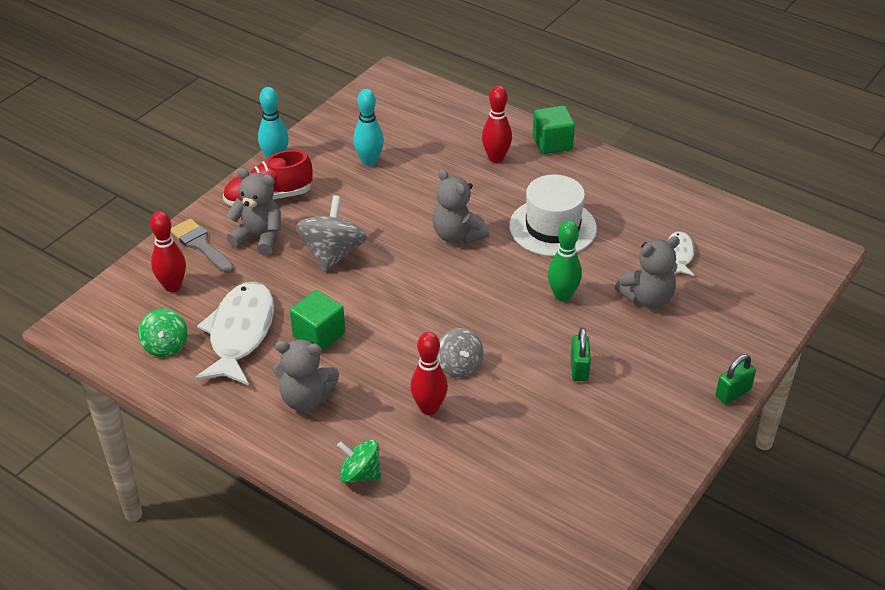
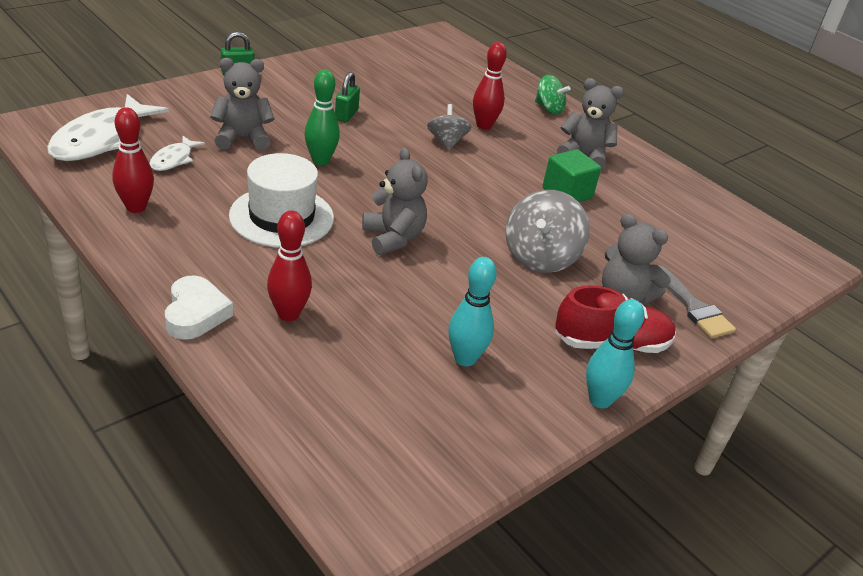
camera: 170 degrees left, 5 degrees down
green spinning top [138,309,188,357] -> none
red bowling pin [150,211,186,292] -> red bowling pin moved to [112,107,154,213]
white fish [195,281,274,386] -> white fish moved to [47,94,169,161]
green cube [533,106,575,154] -> white heart [165,275,233,340]

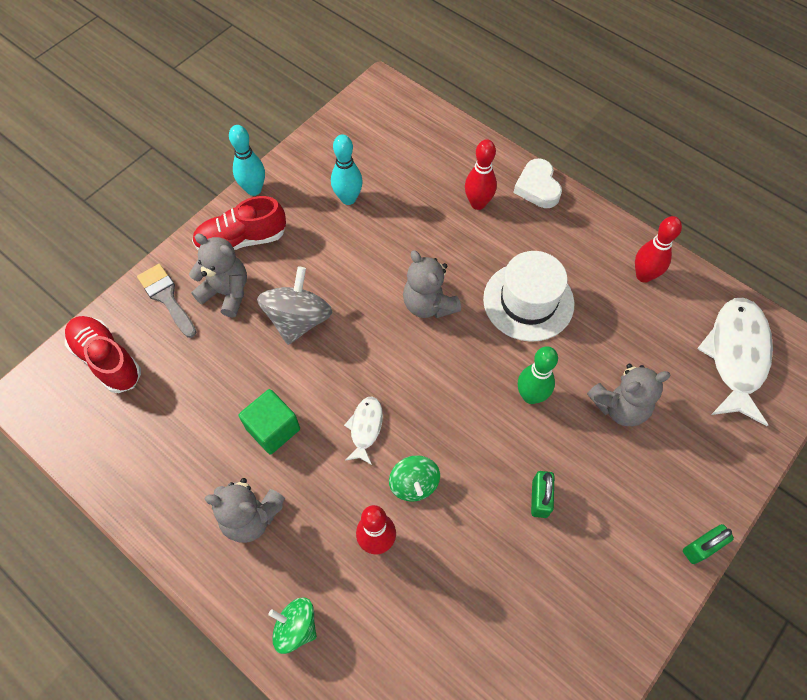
camera: 175 degrees right, 25 degrees up
white fish [150,135,205,171] -> white fish moved to [344,396,383,465]
grey spinning top [427,104,472,150] -> green spinning top [389,455,440,502]
none -> red shoe [65,316,141,393]

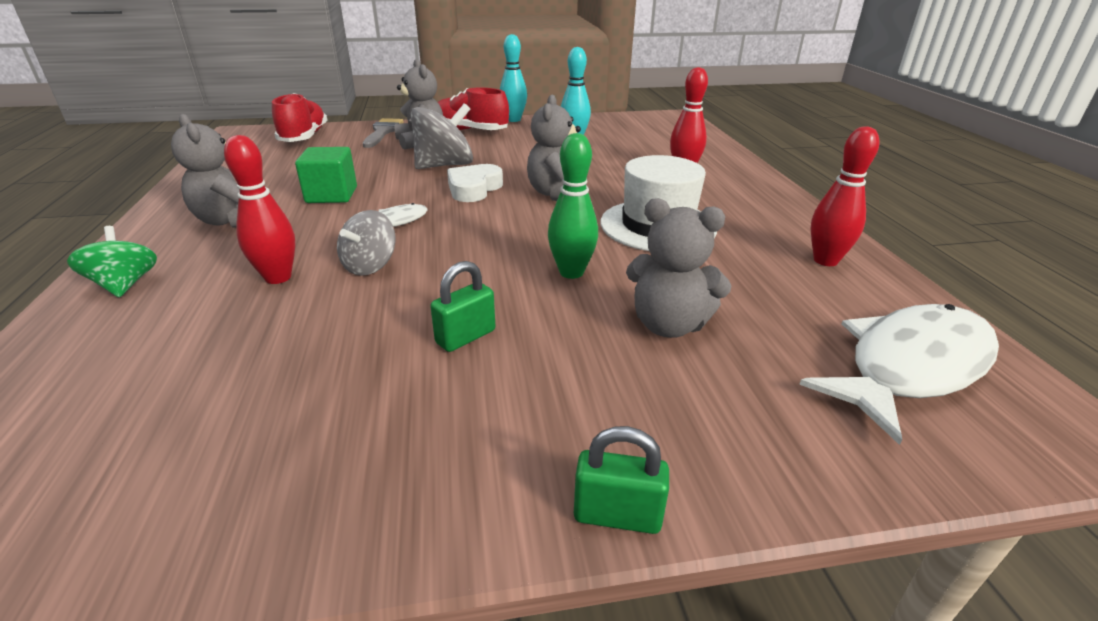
camera: 40 degrees right, 30 degrees down
green spinning top [389,455,440,502] -> grey spinning top [337,210,396,276]
white heart [513,159,562,208] -> white heart moved to [447,164,503,202]

